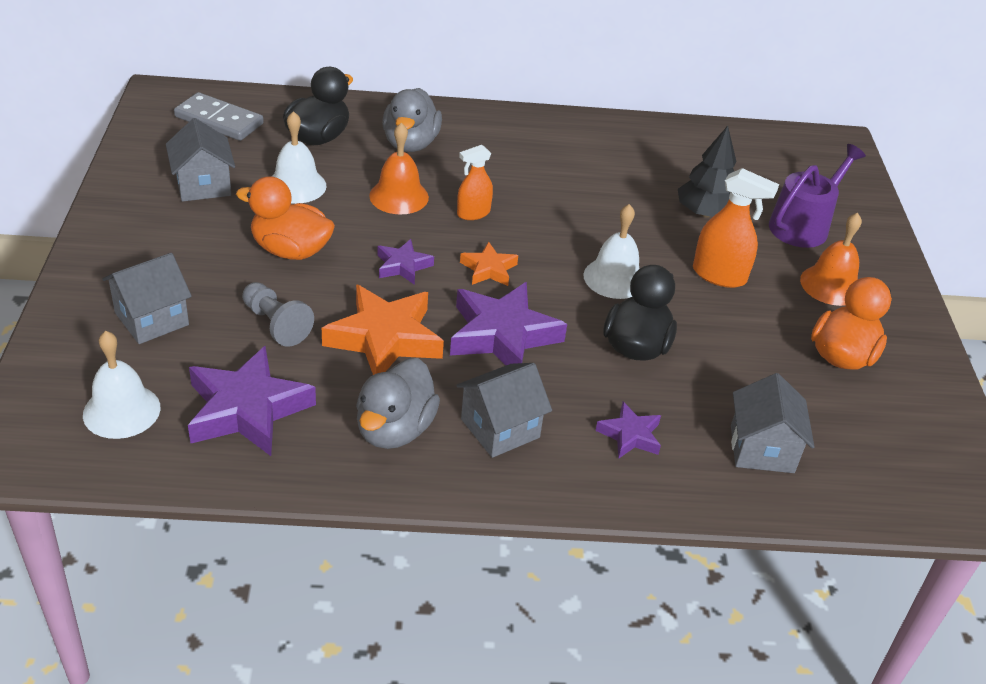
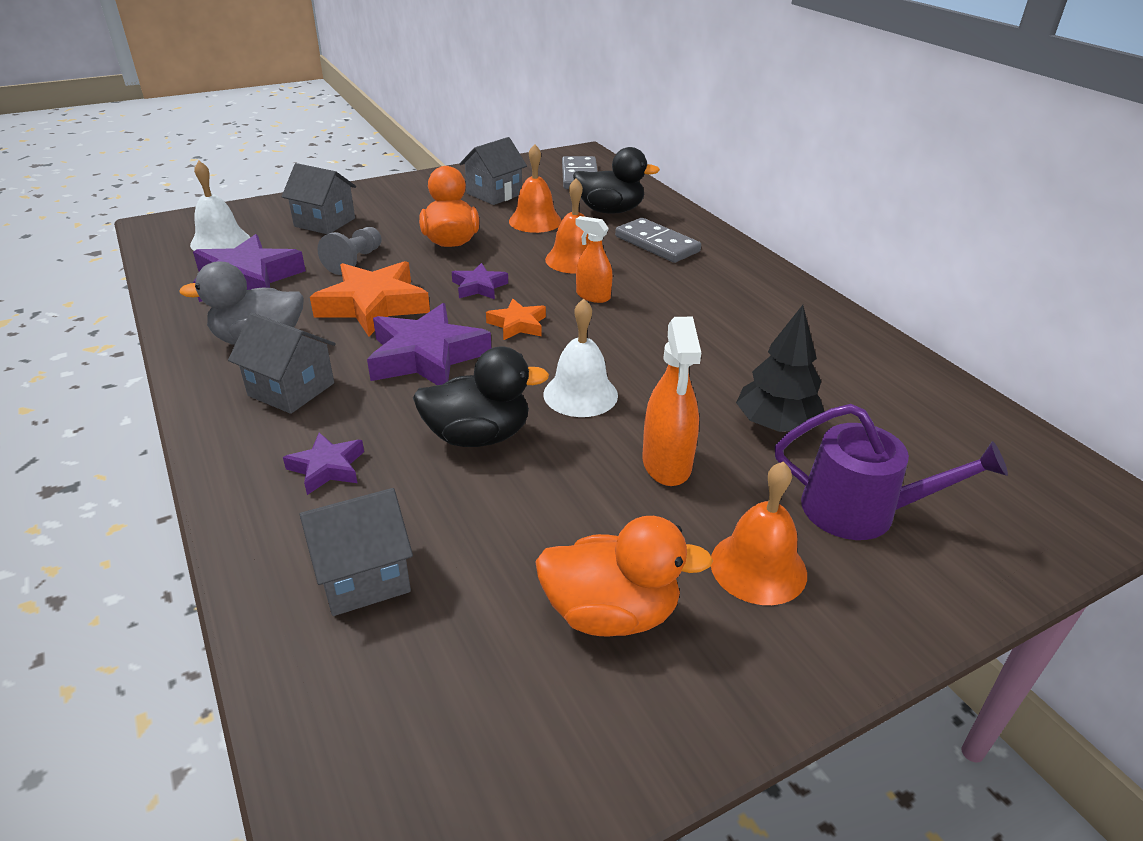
camera: 65 degrees right, 5 degrees down
white bell [272,111,327,204] -> orange bell [509,144,562,233]
grey duck [382,88,442,152] -> grey domino [615,218,701,263]

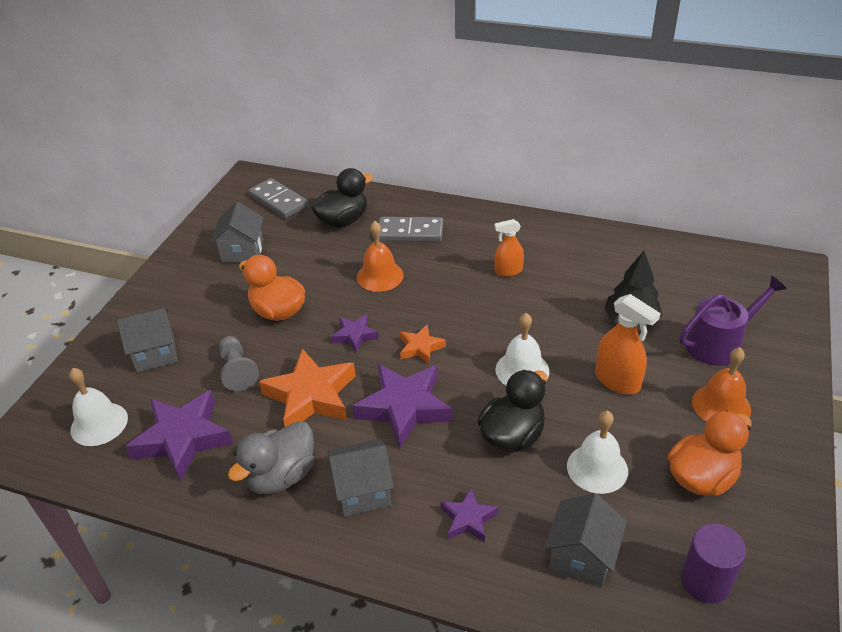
camera: 40 degrees left, 5 degrees up
orange bell [509,144,562,233] -> none
orange spray bottle [575,216,613,303] -> orange spray bottle moved to [494,219,524,277]
none -> white bell [567,411,628,494]
none -> purple cylinder [681,524,746,604]

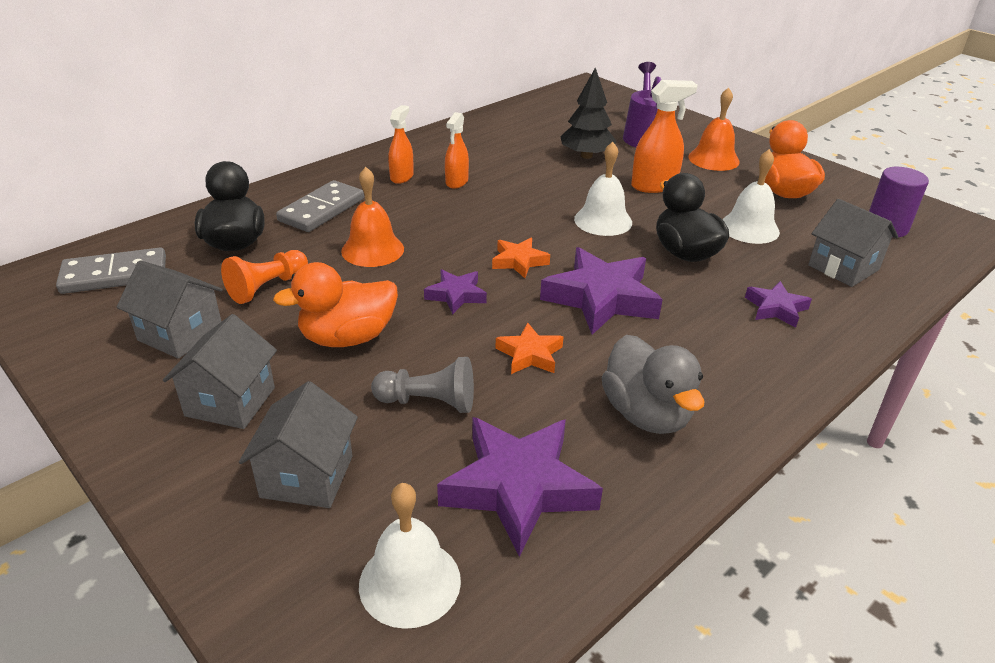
camera: 65 degrees left, 5 degrees down
orange star [259,349,356,427] -> orange star [495,322,563,374], size x0.53
grey house [328,439,394,517] -> grey house moved to [163,314,277,429]
none -> orange pawn [221,250,308,304]
none -> orange spray bottle [388,105,414,184]

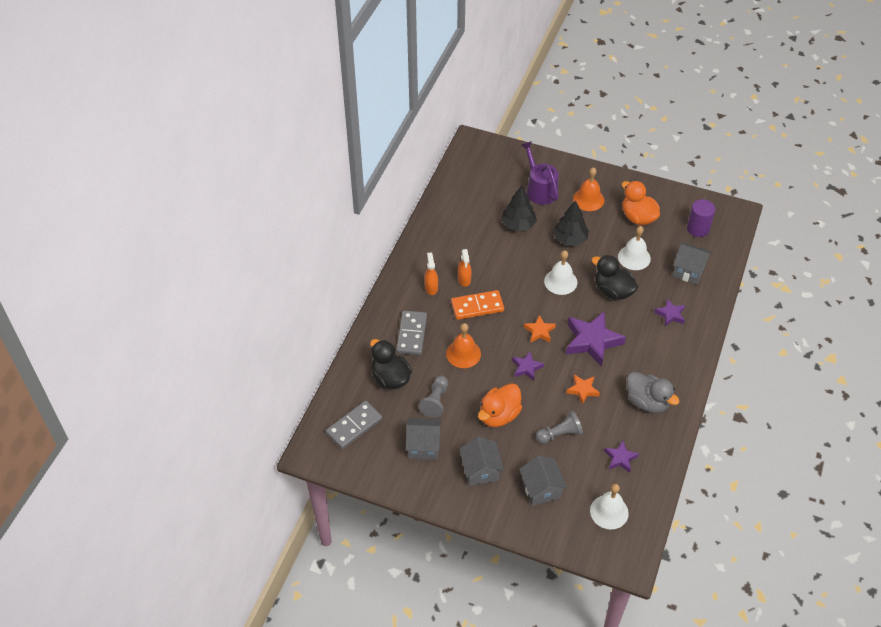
camera: 25 degrees left, 15 degrees up
orange pawn [221,250,308,304] -> grey pawn [419,376,448,418]
purple star [437,417,603,557] -> purple star [604,441,639,473], size x0.53
orange spray bottle [631,80,698,193] -> black tree [553,200,589,246]
none -> orange domino [451,290,504,320]

